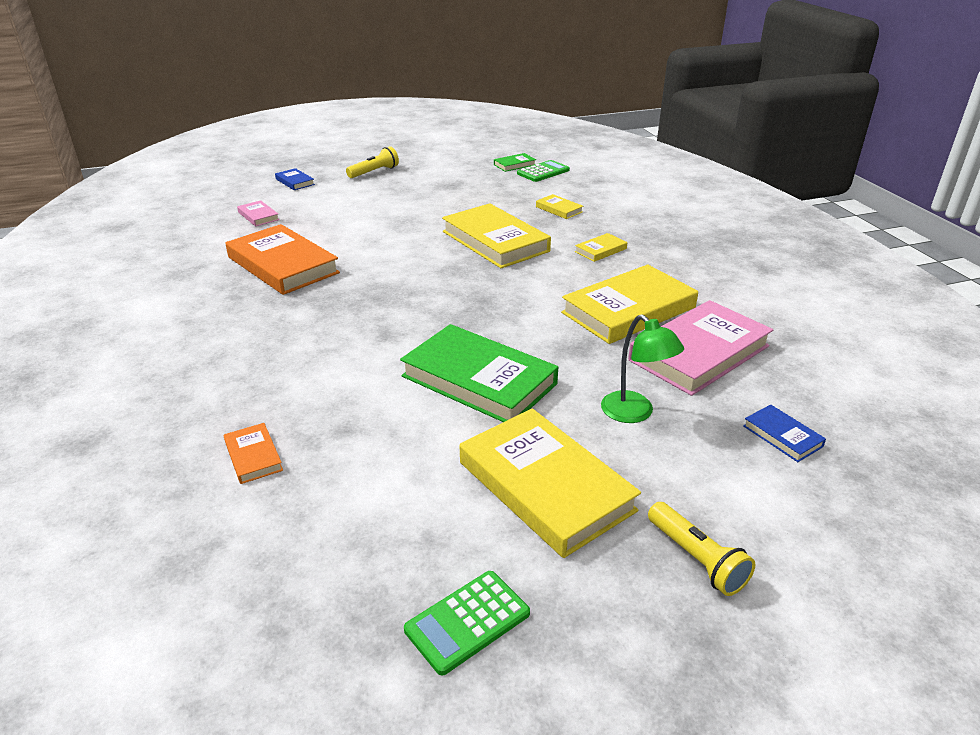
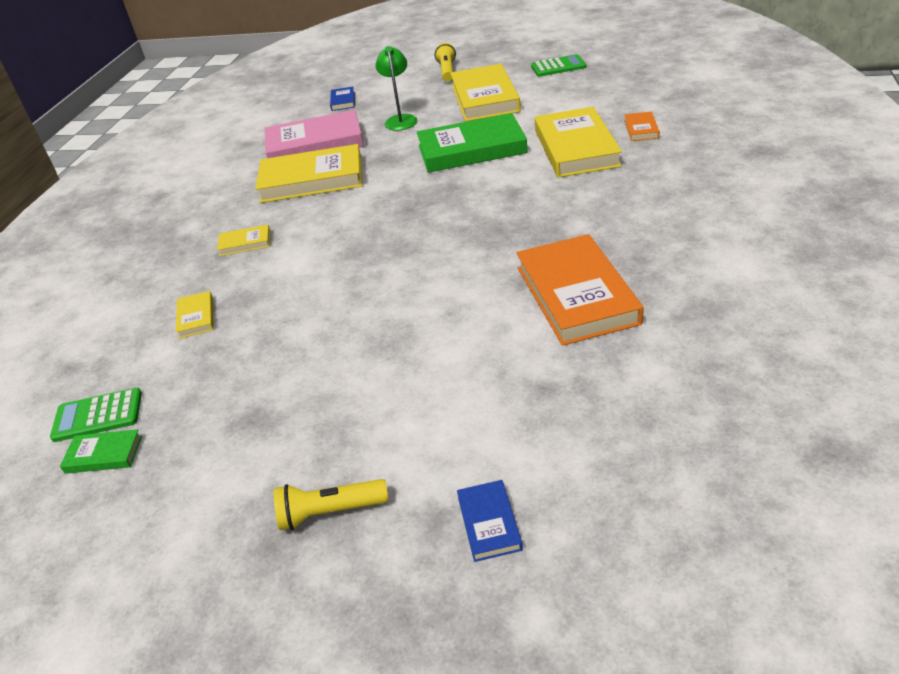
camera: 145 degrees left, 5 degrees up
pink book [237,200,279,226] -> none
green book [400,324,558,422] -> green book turned 75 degrees counterclockwise [417,113,528,173]
yellow book [442,203,551,268] -> yellow book moved to [535,107,622,178]

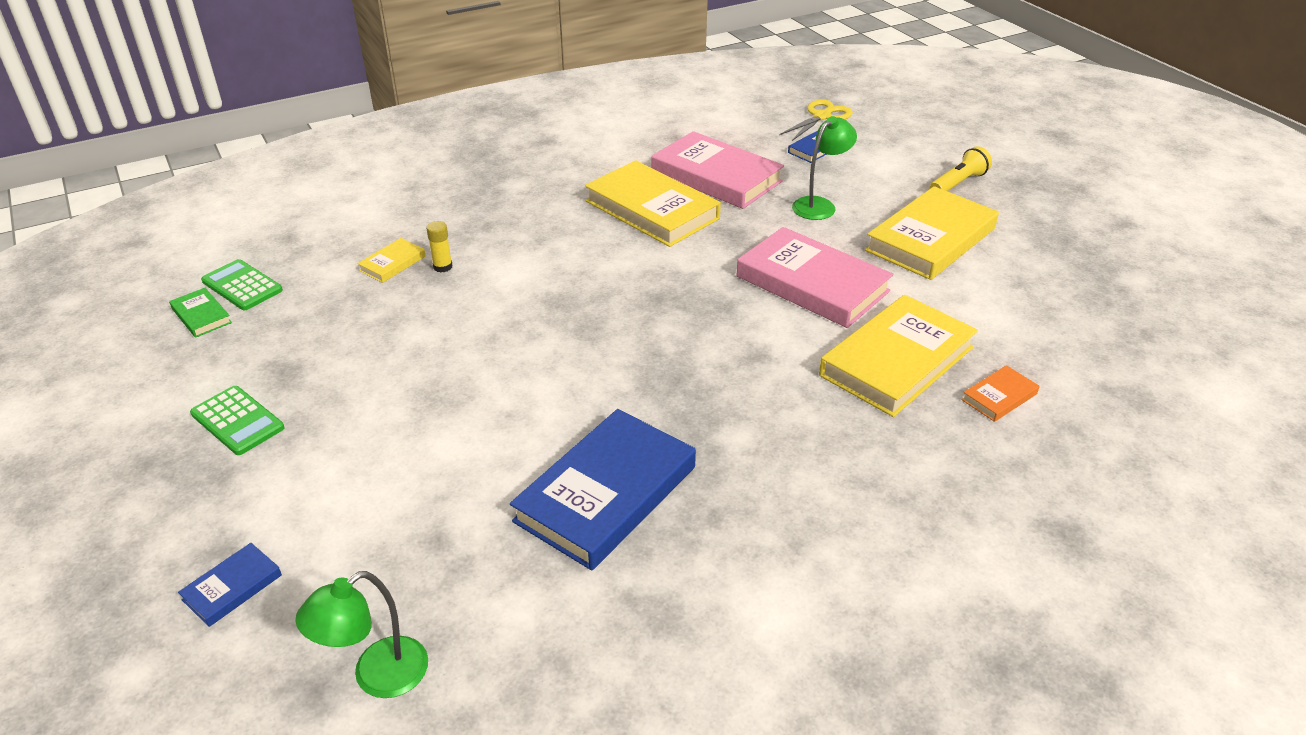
camera: 45 degrees right, 0 degrees up
yellow book [217,225,270,256] -> none
yellow flashlight [274,479,388,530] -> none
green book [417,113,528,173] -> pink book [736,227,893,328]
orange book [516,234,644,346] -> blue book [510,409,696,571]
green calculator [531,54,586,77] -> green calculator moved to [190,386,284,455]
none -> green lamp [295,571,428,698]
none -> yellow glue stick [426,221,453,273]
none -> yellow scissors [779,99,853,141]

